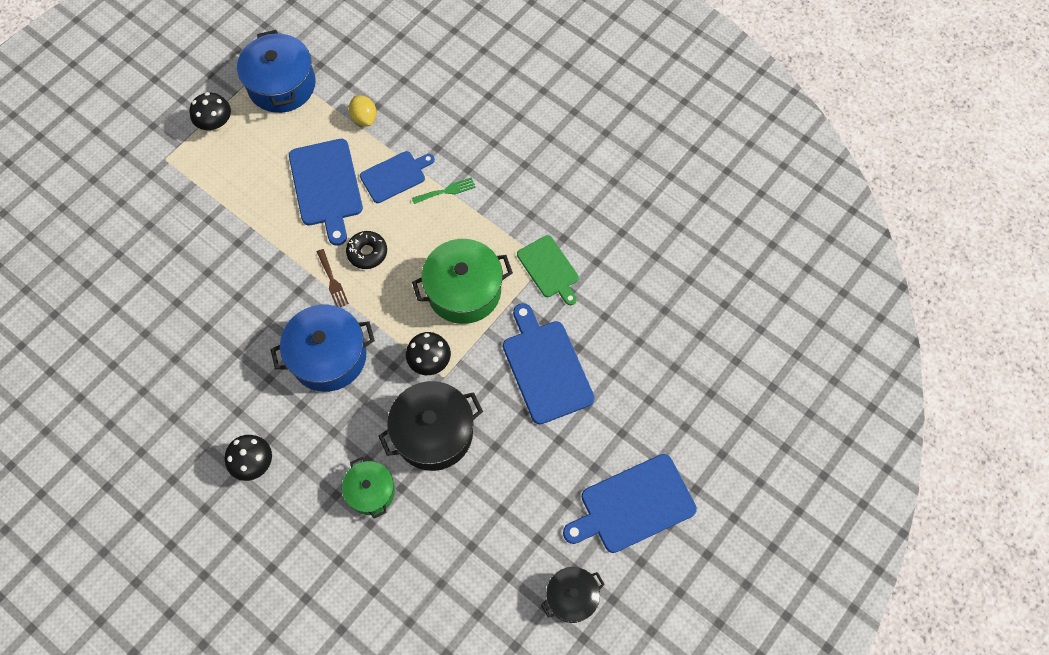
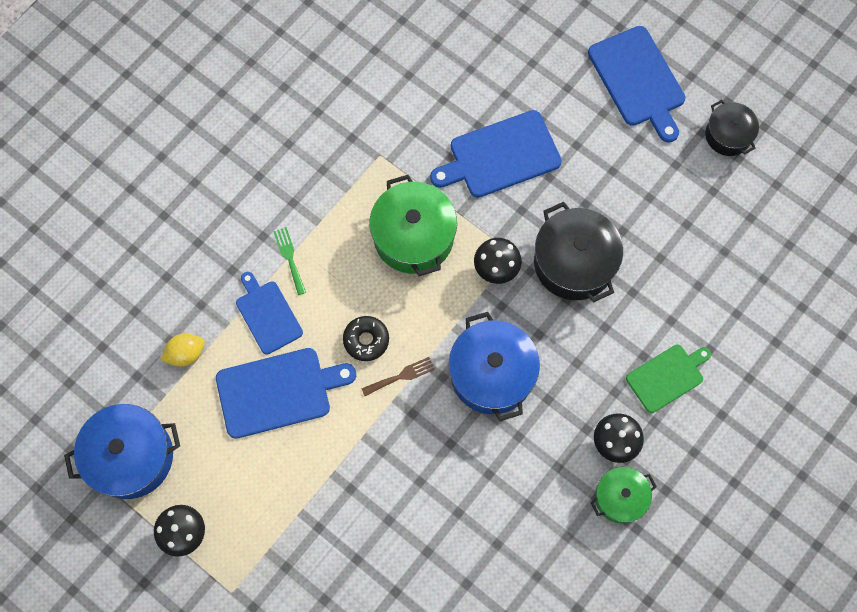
camera: 90 degrees left, 5 degrees up
green pot [342,457,395,518] -> green pot moved to [591,467,657,523]
green cutting board [517,235,579,305] -> green cutting board moved to [626,344,711,413]

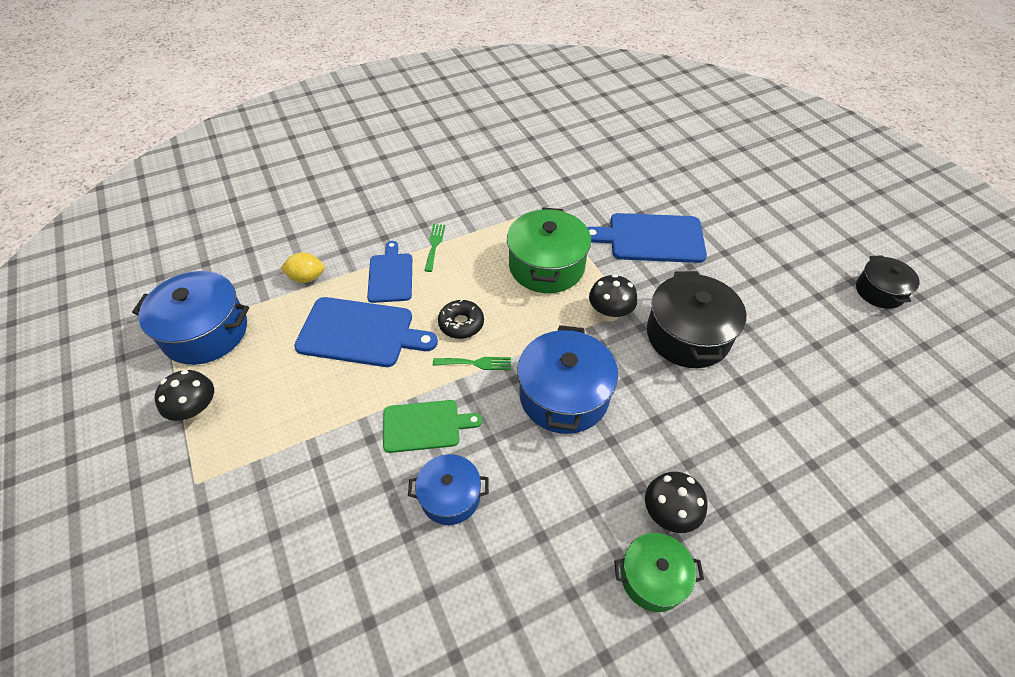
camera: 25 degrees right, 20 degrees down
brown fork [361,357,435,396] -> green fork [433,357,511,370]
blue cutting board [588,26,685,143] -> none
green cutting board [626,344,711,413] -> green cutting board moved to [383,400,482,453]
none -> blue pot [408,454,489,525]

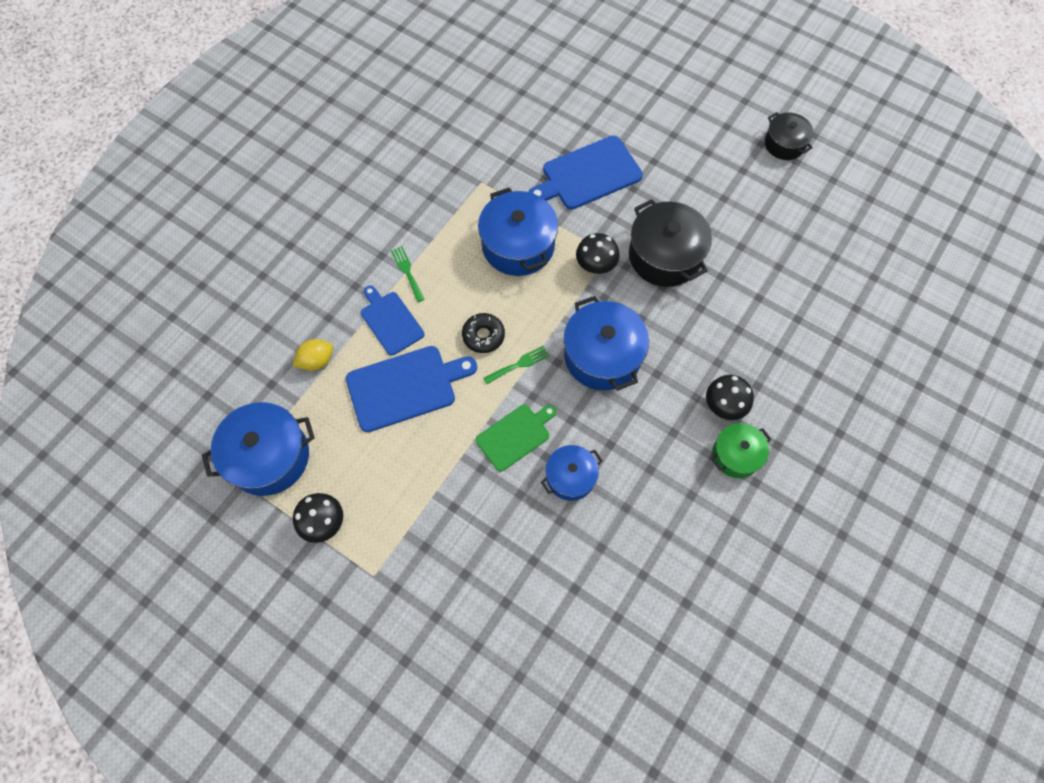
camera: 30 degrees left, 15 degrees up
green pot [507,207,591,293] -> blue pot [478,188,558,276]

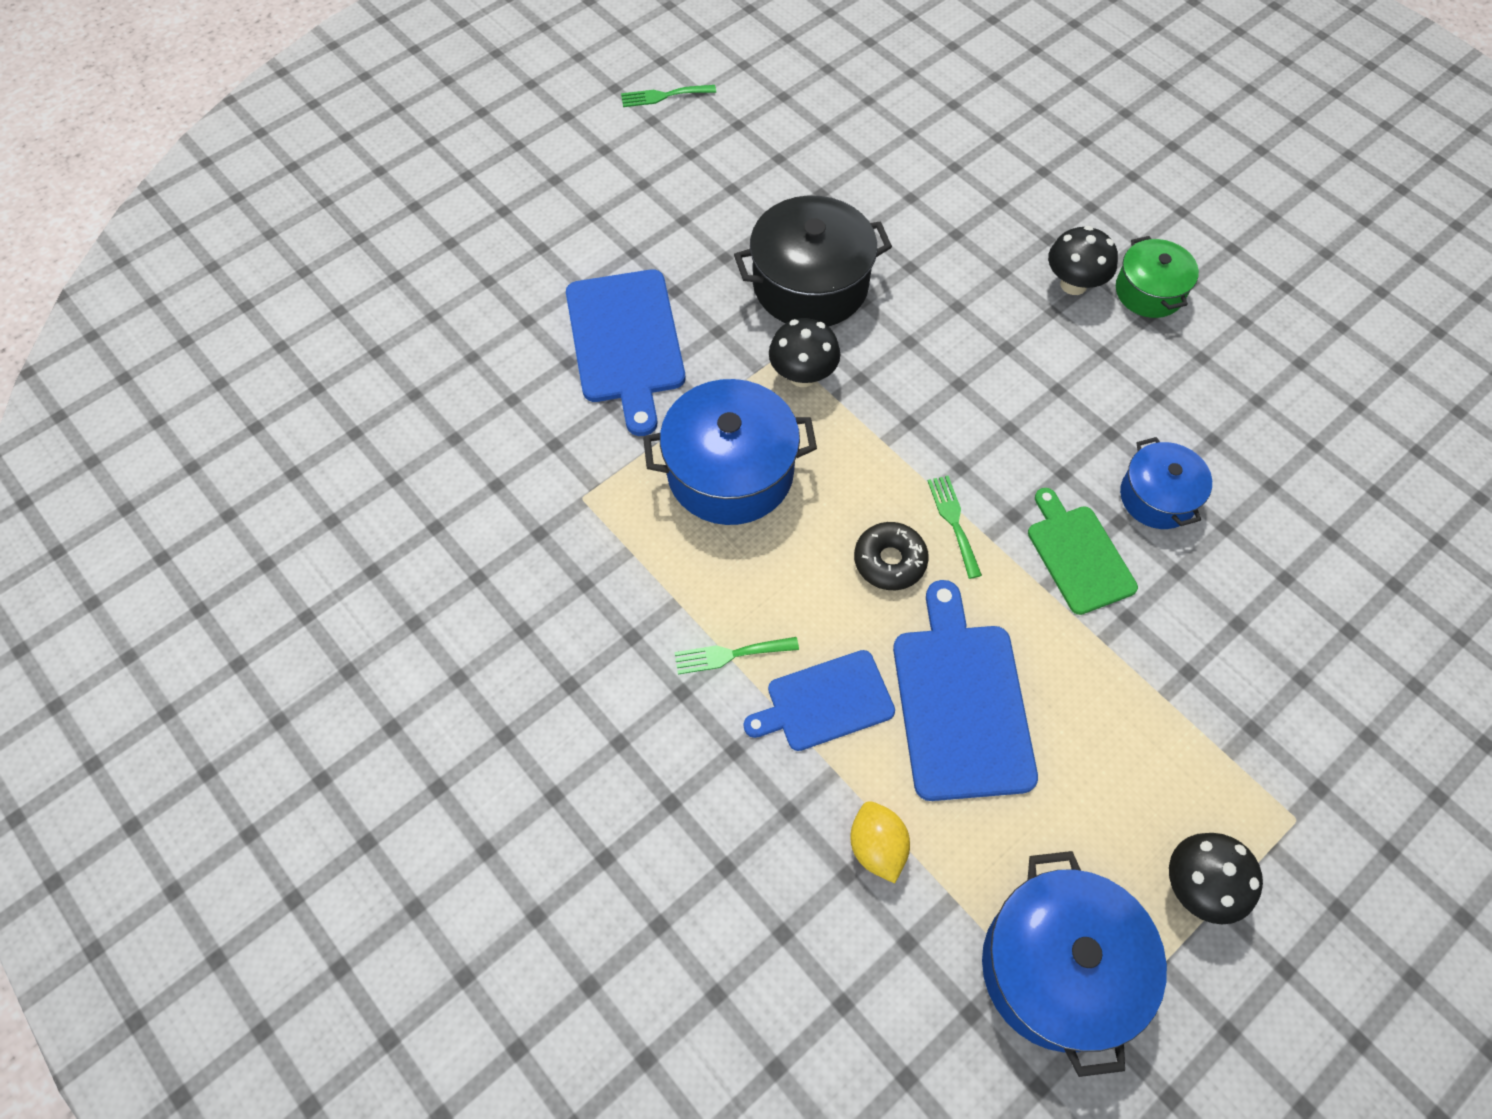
camera: 75 degrees left, 5 degrees down
blue pot [564,296,649,391] -> none
black pot [765,112,813,160] -> green fork [621,85,716,107]

